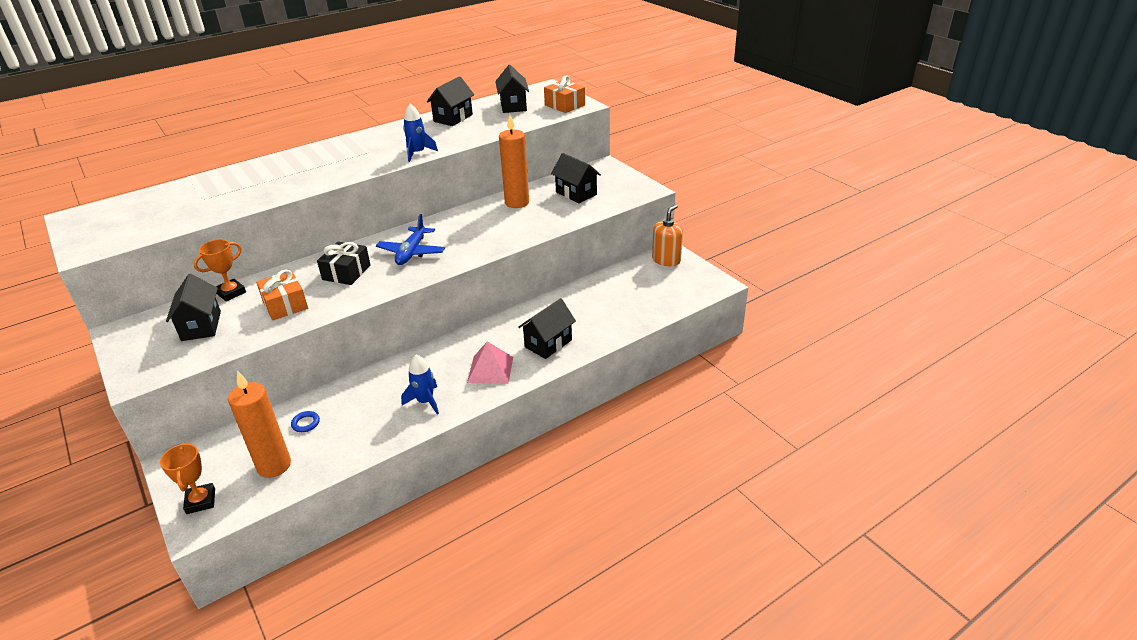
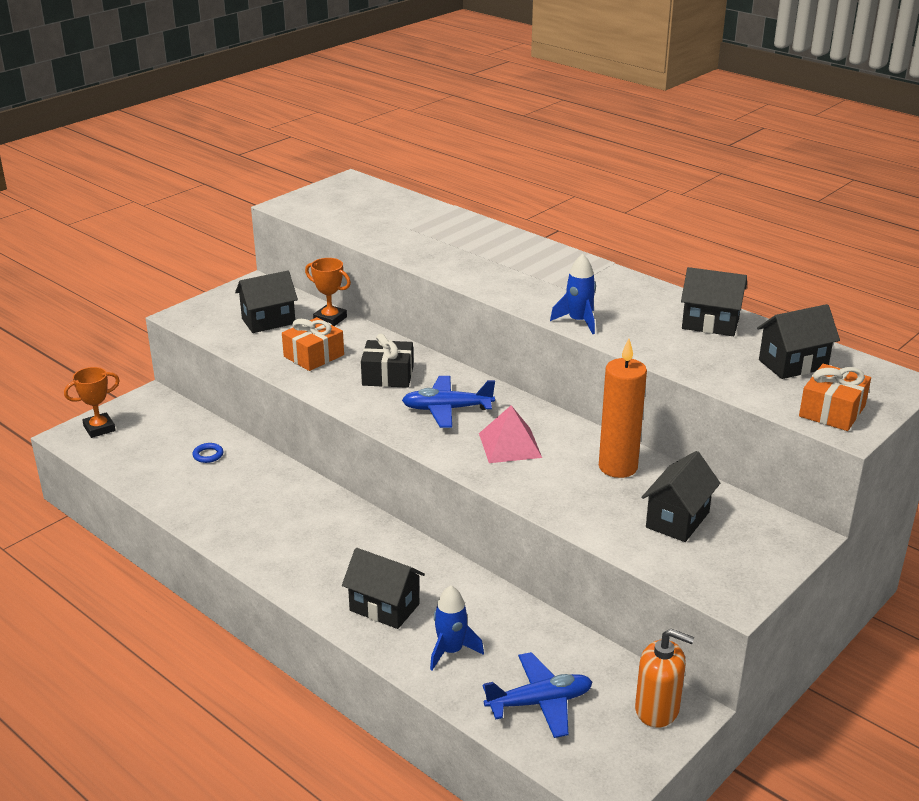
camera: 75 degrees right, 5 degrees down
orange candle [228,371,291,478] -> none
blue rocket [401,355,439,415] -> blue rocket moved to [430,585,484,670]
pink pyramid [467,342,513,384] -> pink pyramid moved to [479,405,542,463]
none -> blue plane [483,652,593,738]

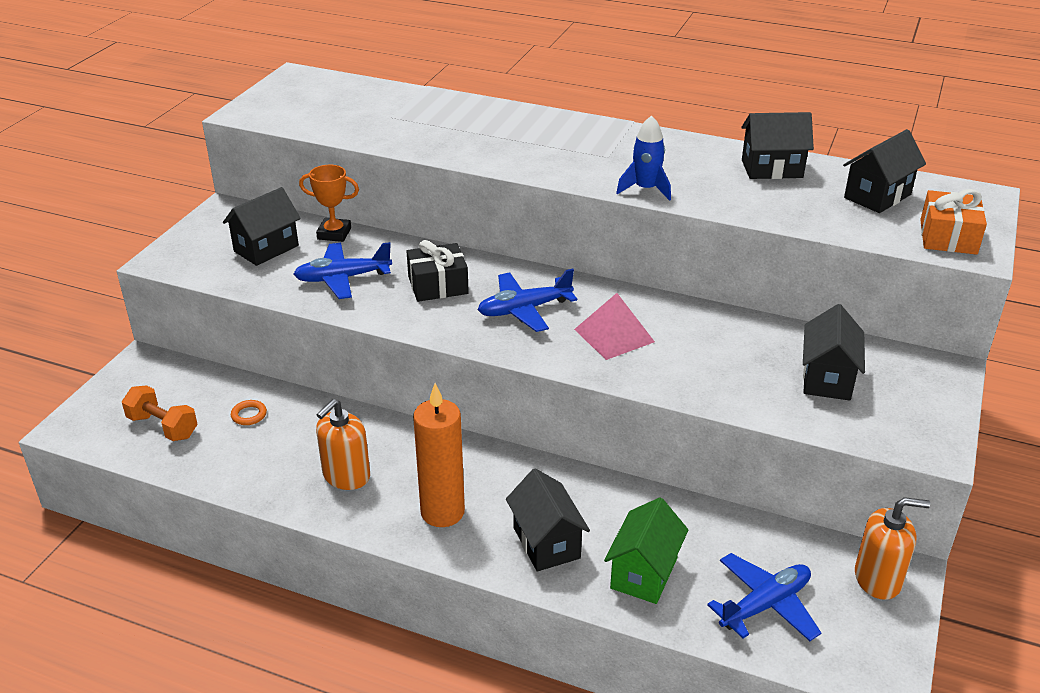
camera: 20 degrees left, 5 degrees up
orange trophy [64,367,120,438] -> none
blue ring [192,443,223,463] -> orange ring [231,400,267,425]
orange gift [282,317,344,371] -> blue plane [293,242,392,299]
black house [342,548,425,629] -> black house turned 60 degrees clockwise [506,468,590,572]
blue rocket [430,585,484,670] -> green house [604,497,688,604]
orange candle [599,338,647,478] -> orange candle moved to [413,383,465,527]
none -> orange dumbbell [122,385,198,441]
none -> orange soap dispenser [316,399,370,490]

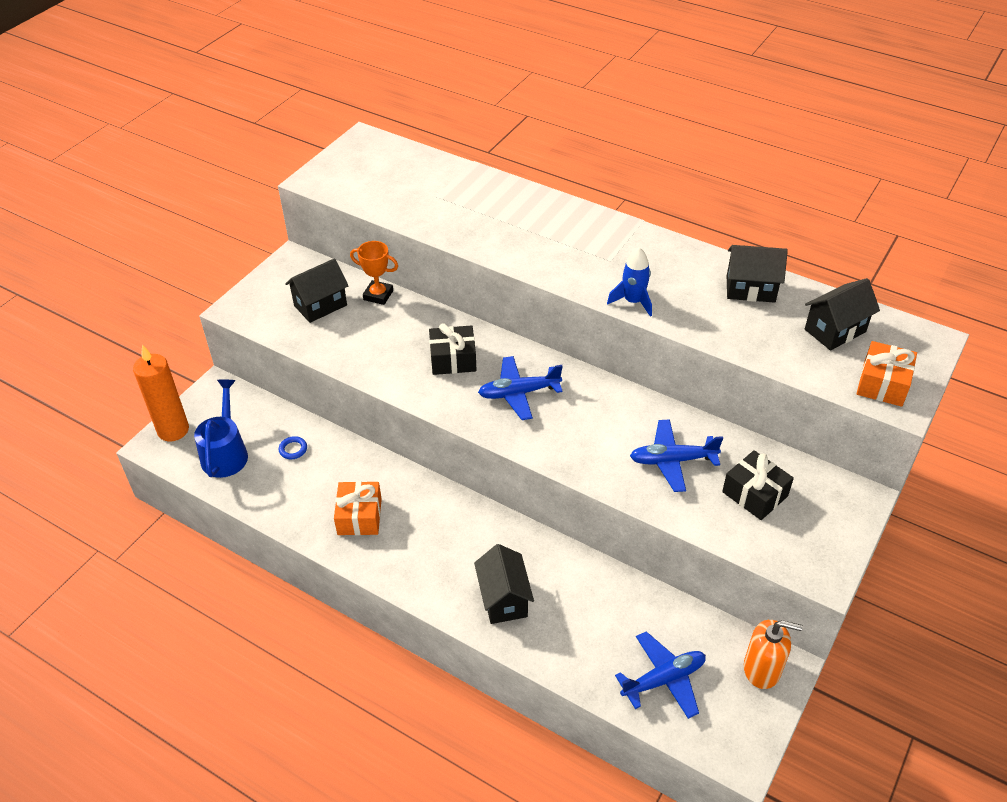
camera: 10 degrees right, 10 degrees up
orange dumbbell [122,385,198,441] -> blue watering can [194,380,248,478]
orange ring [231,400,267,425] -> blue ring [279,436,307,459]
blue plane [293,242,392,299] -> blue plane moved to [630,419,723,492]
orange soap dispenser [316,399,370,490] -> orange gift [334,481,382,535]
orange candle [413,383,465,527] -> orange candle moved to [133,345,189,441]
pink pyramid [574,293,655,360] -> none
green house [604,497,688,604] -> none
black house [803,304,865,401] -> black gift [722,450,794,520]

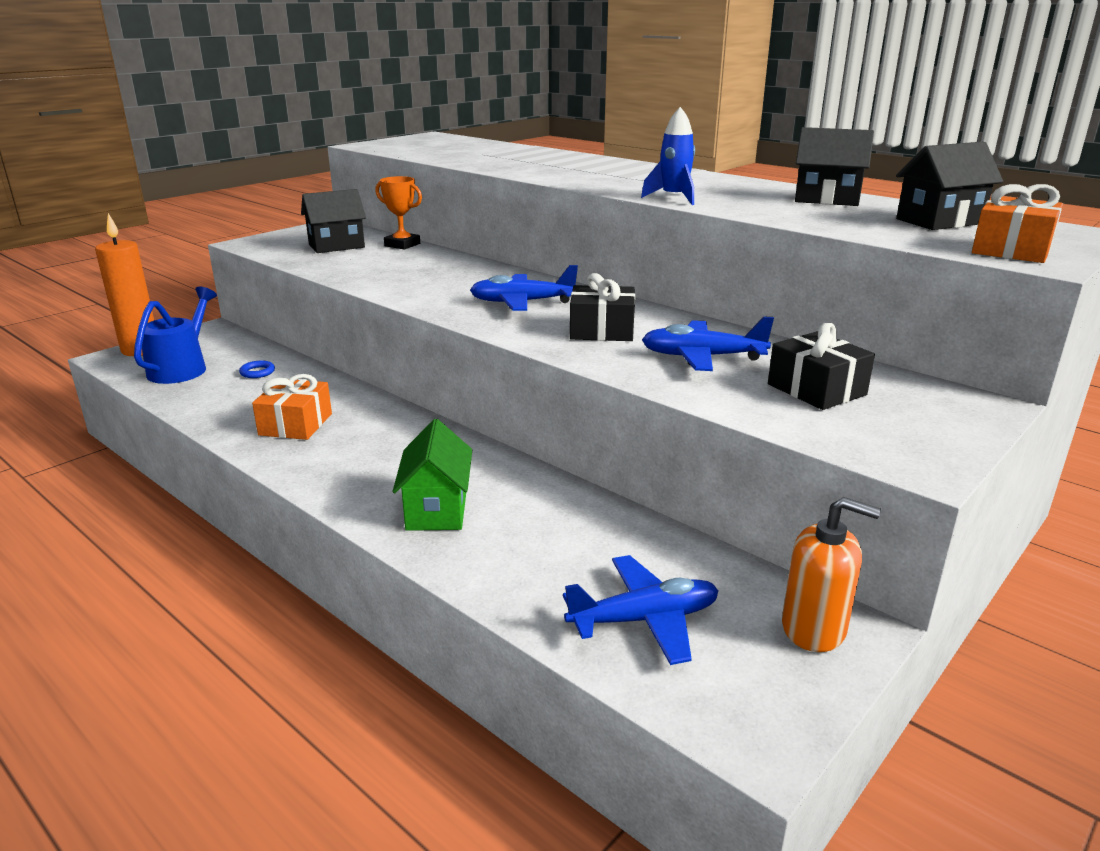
camera: 10 degrees right, 20 degrees down
black gift [429,323,477,375] -> black gift moved to [570,273,635,341]
black house [474,544,534,624] -> green house [393,419,472,531]

